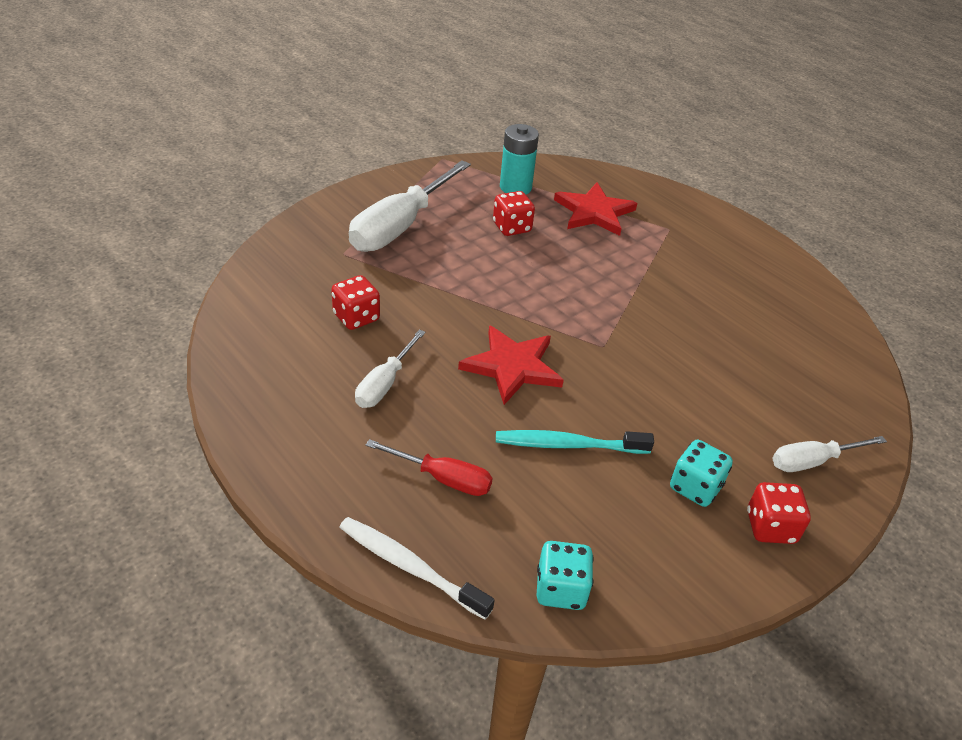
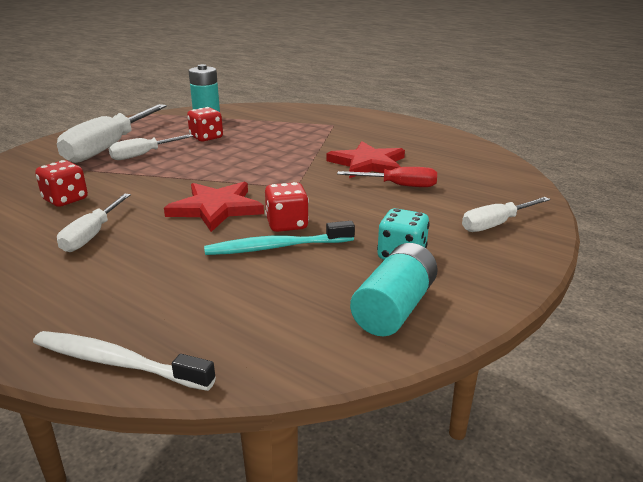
camera: 10 degrees left, 15 degrees down
red screwdriver [366,439,493,496] -> red screwdriver moved to [337,167,437,187]
turquoise dice [536,541,594,610] -> none
red star [554,183,637,236] -> red star moved to [326,141,405,178]
red dice [747,482,811,544] -> red dice moved to [265,182,309,232]
none -> white screwdriver [109,134,193,160]
none -> turquoise battery [350,243,438,337]

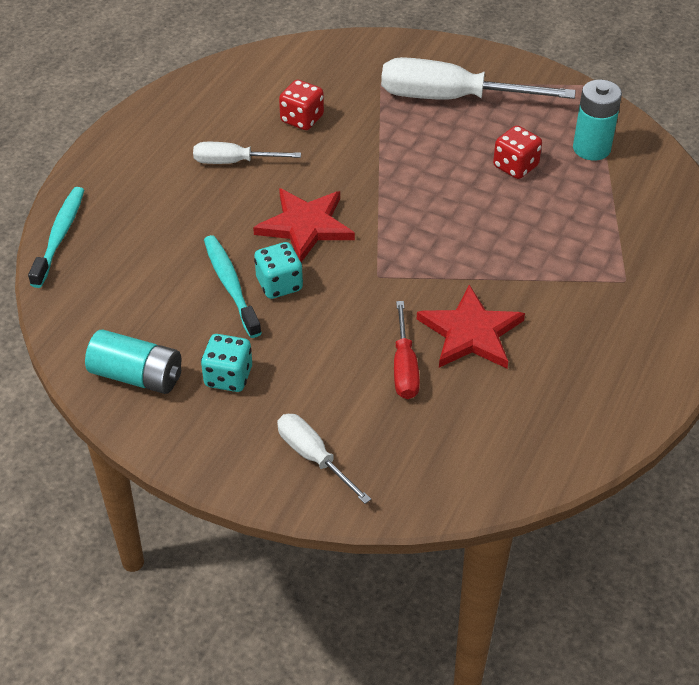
camera: 80 degrees right, 20 degrees up
white toothbrush [33,331,216,391] -> turquoise toothbrush [28,187,84,288]
white screwdriver [109,134,193,160] -> none
red dice [265,182,309,232] -> turquoise dice [254,242,303,299]

